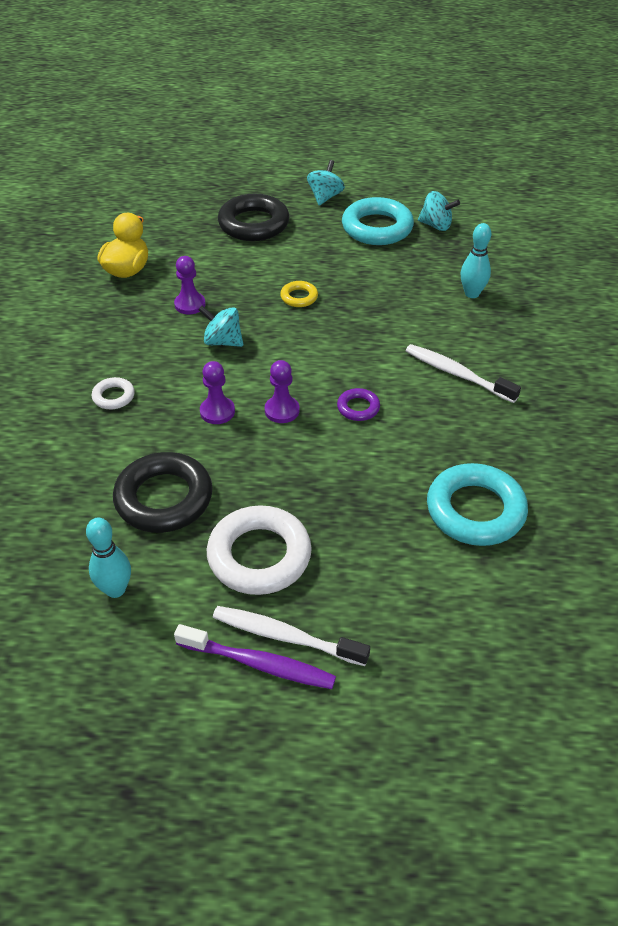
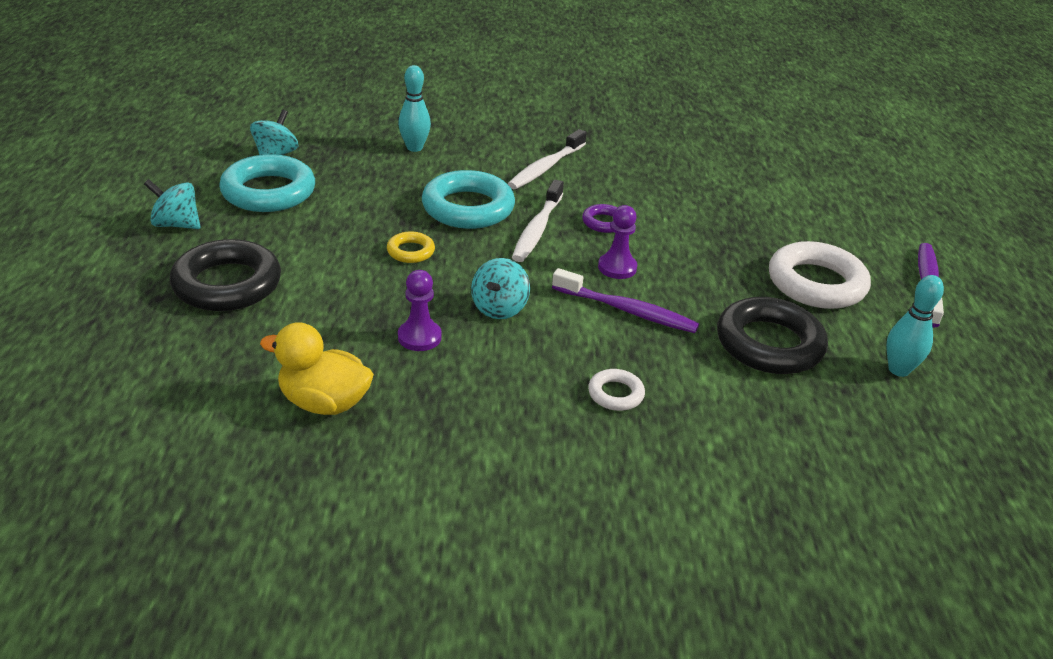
camera: 95 degrees left, 10 degrees down
purple pawn [200,361,235,424] -> purple toothbrush [552,268,699,333]
white toothbrush [213,606,370,666] -> white toothbrush moved to [512,180,564,262]
turquoise ring [427,463,528,546] -> turquoise ring moved to [422,170,515,229]

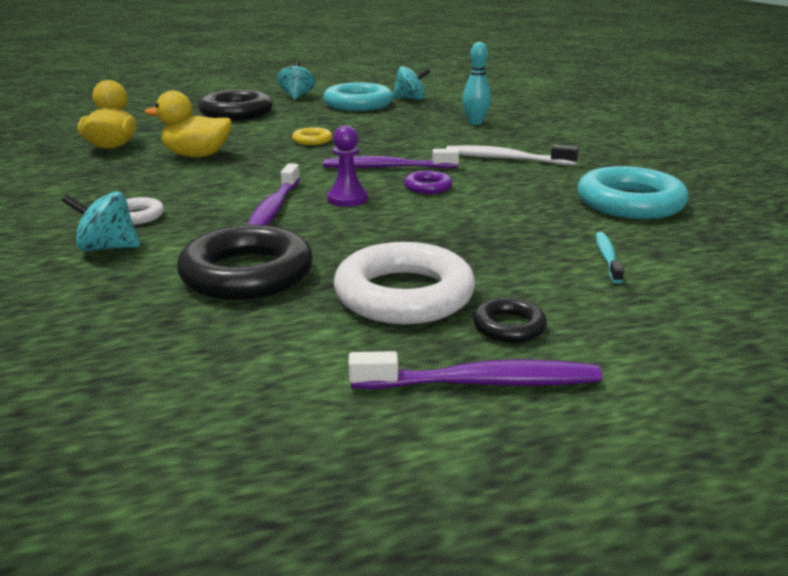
camera: 75 degrees right, 10 degrees down
purple pawn [398,270,442,351] -> yellow duck [144,91,232,157]
turquoise ring [422,170,515,229] -> turquoise ring moved to [577,166,688,219]
turquoise spinning top [471,258,530,319] -> turquoise spinning top moved to [62,191,140,251]
white toothbrush [512,180,564,262] -> purple toothbrush [323,149,459,169]
turquoise bowling pin [886,275,944,377] -> none
none -> black ring [473,297,547,343]
none -> turquoise toothbrush [596,232,624,283]

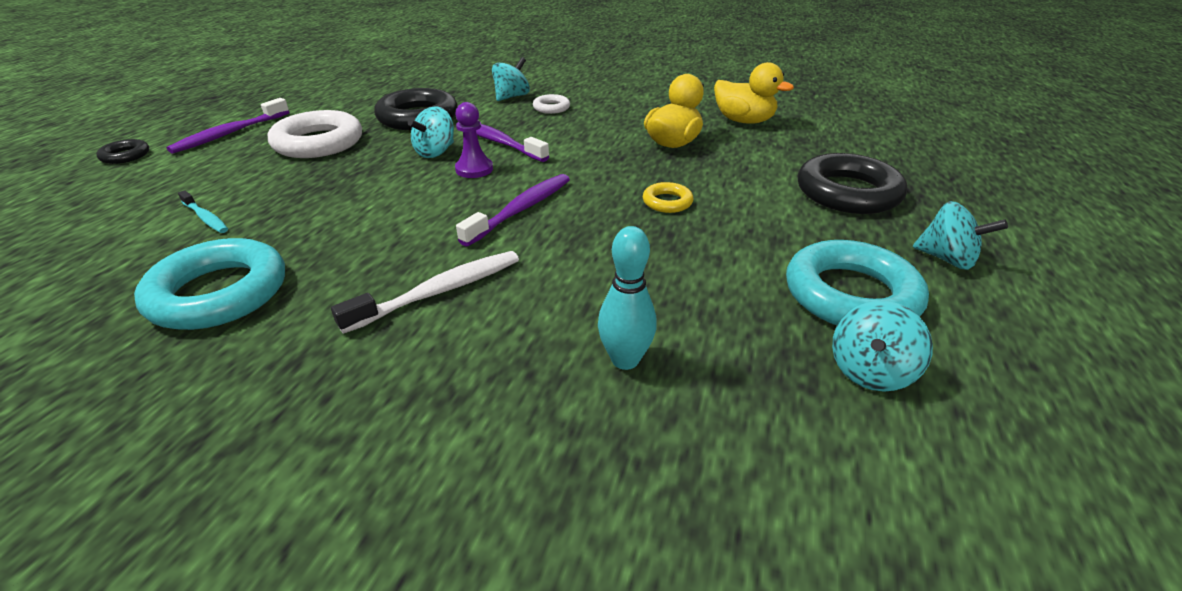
camera: 125 degrees right, 10 degrees up
purple ring [404,171,452,194] -> none
black ring [473,297,547,343] -> black ring moved to [96,139,149,164]
none -> turquoise spinning top [408,106,454,158]

